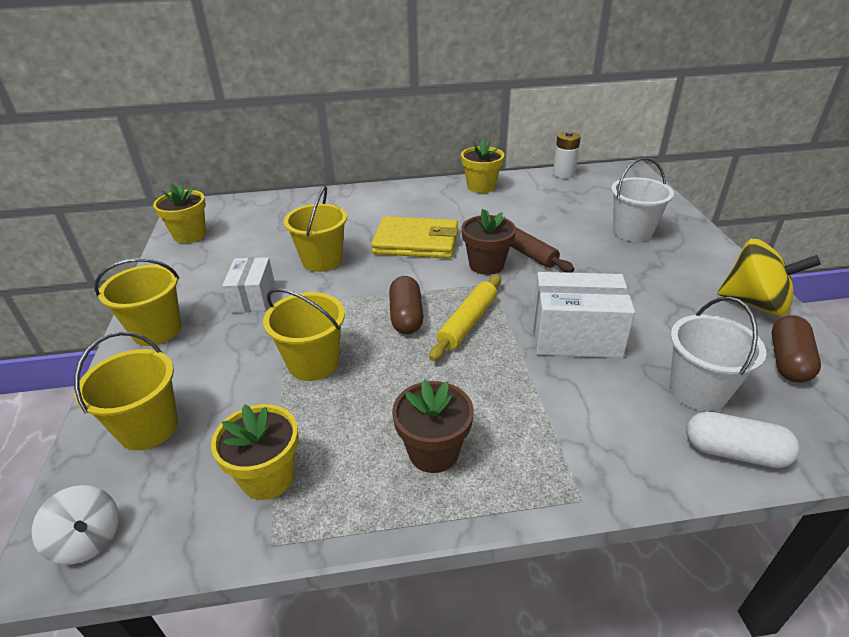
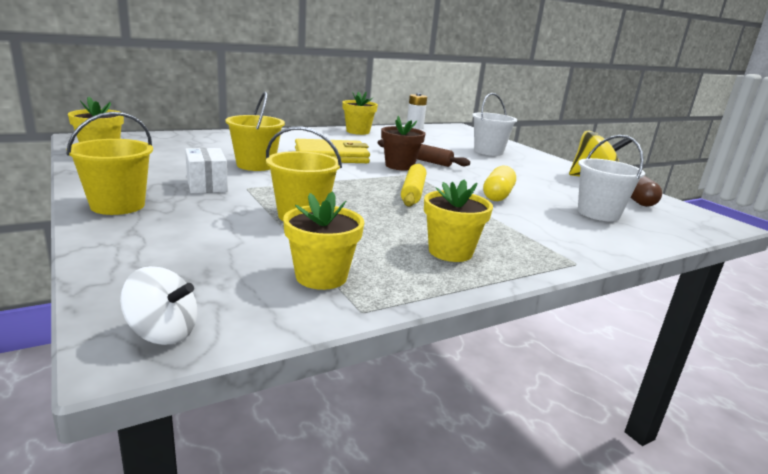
camera: 25 degrees left, 15 degrees down
yellow bucket [74,332,178,450] -> none
brown capsule [389,276,423,334] -> none
brown flower pot [392,379,474,473] -> yellow flower pot [424,179,493,262]
white box [532,272,635,358] -> yellow capsule [483,166,516,201]
white capsule [686,411,800,468] -> none

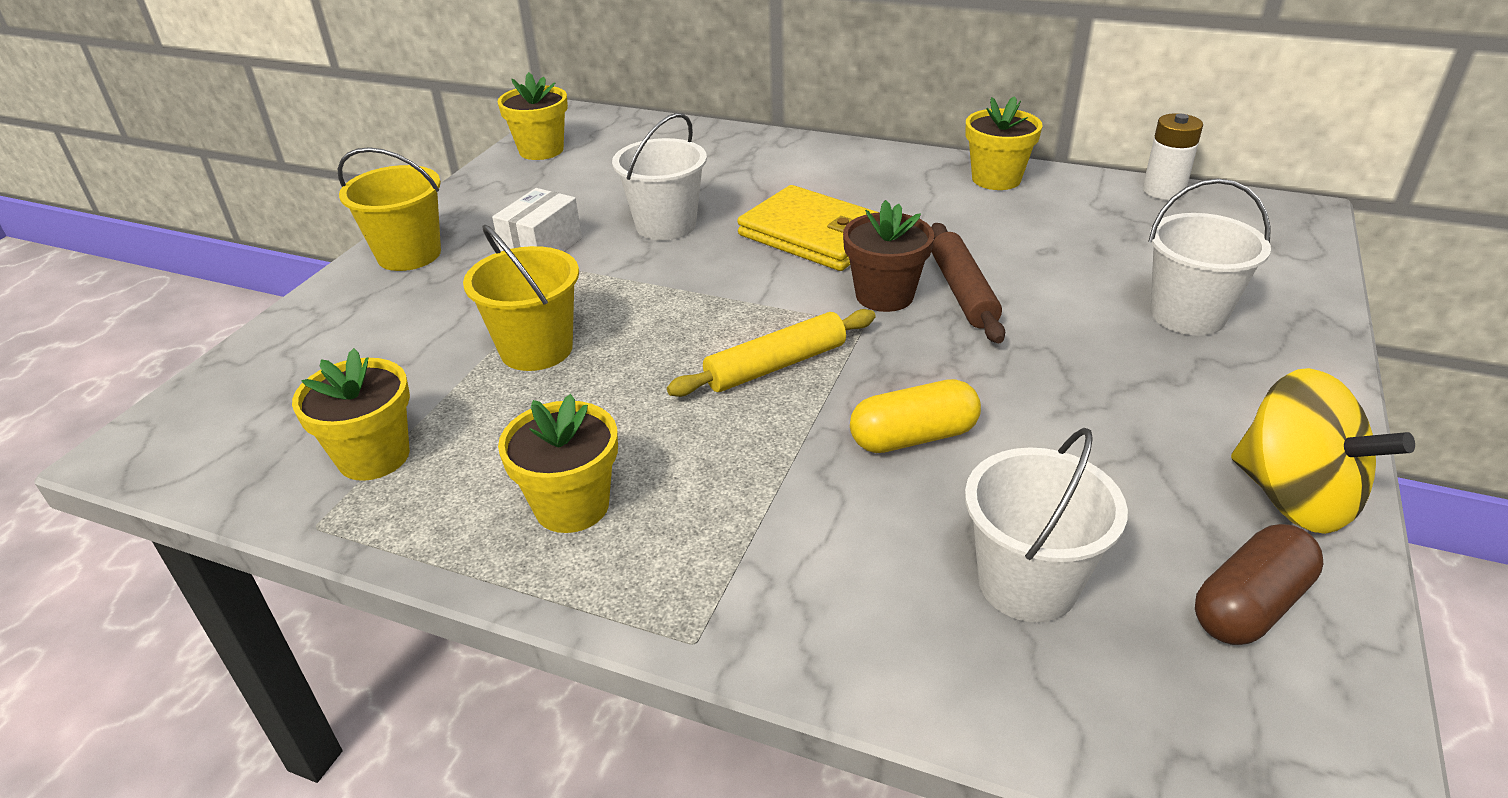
camera: 55 degrees right, 15 degrees up
white spinning top [120,266,197,345] -> none
yellow bucket [225,92,285,171] -> white bucket [612,113,707,240]

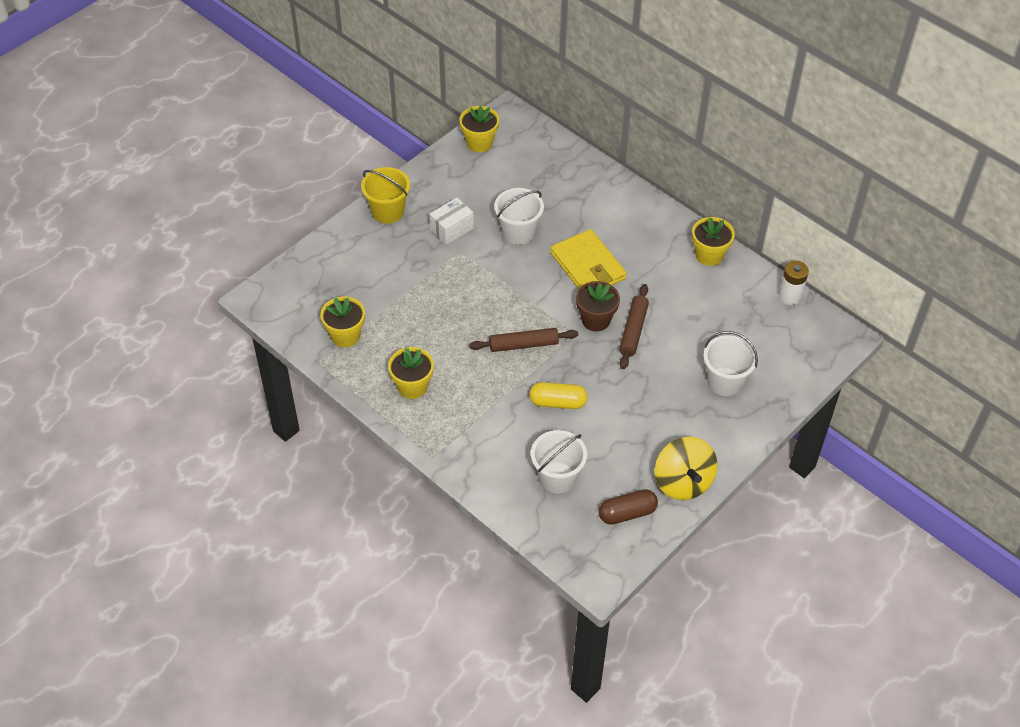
camera: 20 degrees right, 15 degrees up
yellow bucket [463,224,579,371] -> none
yellow rolling pin [667,309,876,397] -> brown rolling pin [469,328,578,352]

